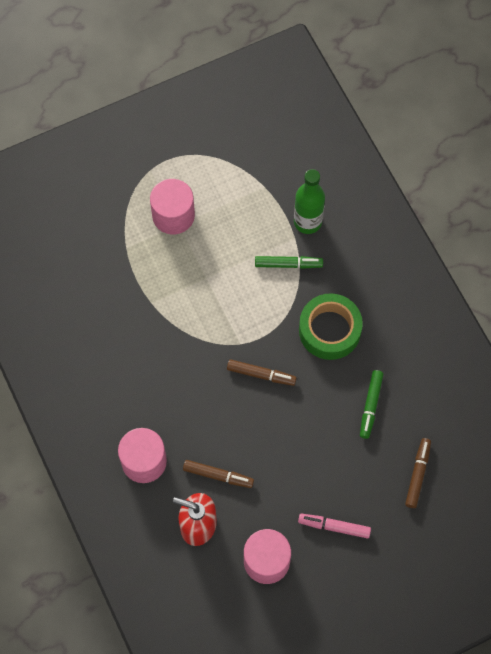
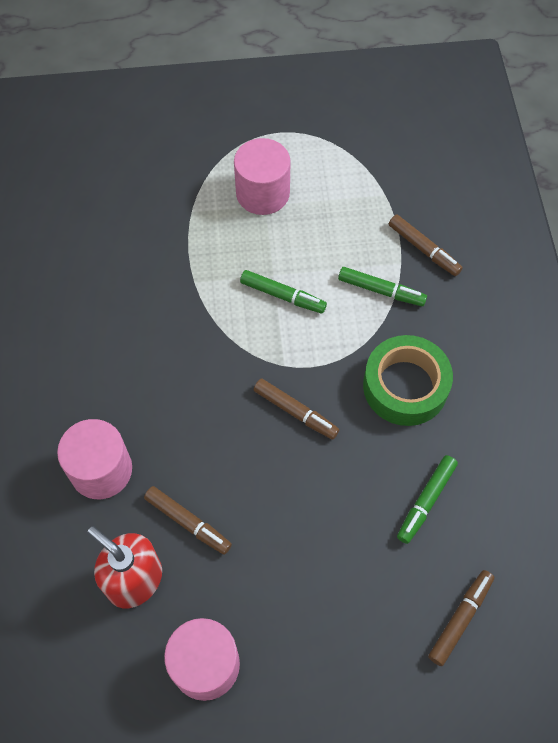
camera: 20 degrees right, 5 degrees down
green bottle [294,169,325,234] -> brown marker [389,214,463,276]
pink marker [298,514,371,539] -> none
none -> green marker [240,270,327,313]

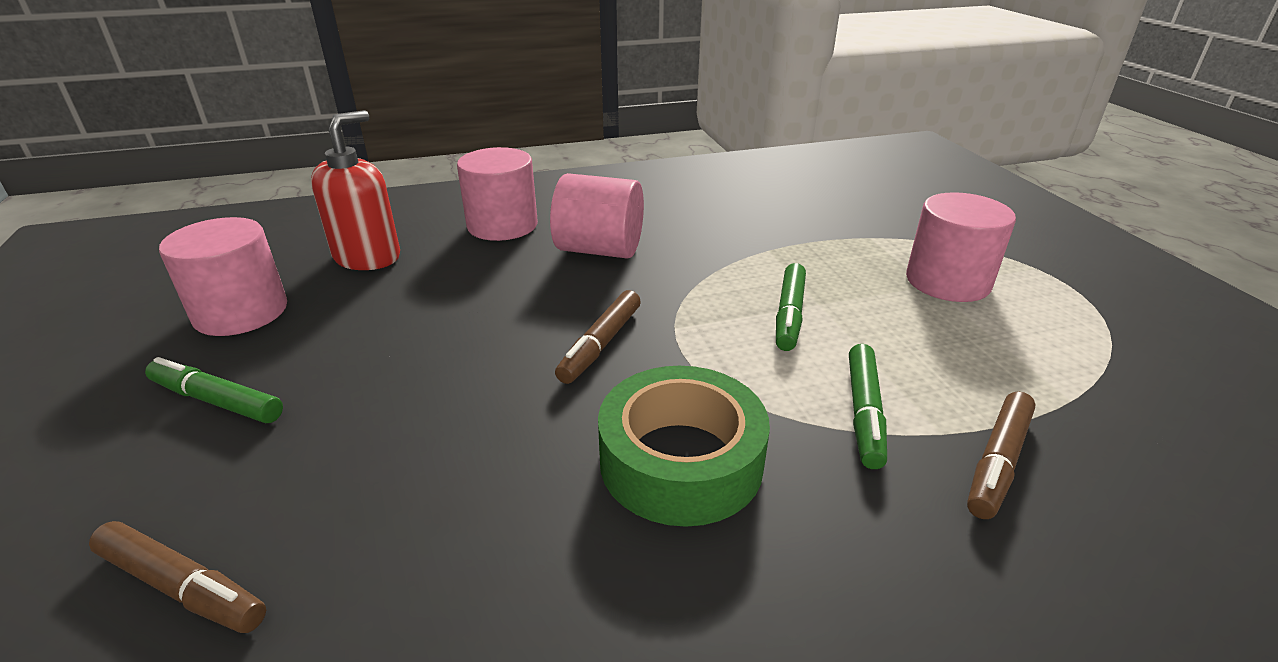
camera: 80 degrees right, 30 degrees down
brown marker [144,486,232,555] -> none
green marker [397,455,458,544] -> green marker moved to [145,357,283,424]
none -> pink cylinder [550,173,644,258]

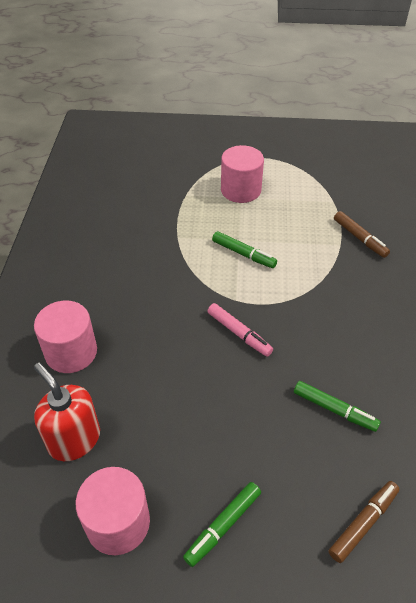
camera: 70 degrees left, 15 degrees up
pink cylinder [550,173,644,258] -> none
brown marker [555,290,641,384] -> pink marker [207,303,273,357]
green tape [598,366,770,527] -> none
green marker [849,344,887,469] -> green marker moved to [294,381,381,432]

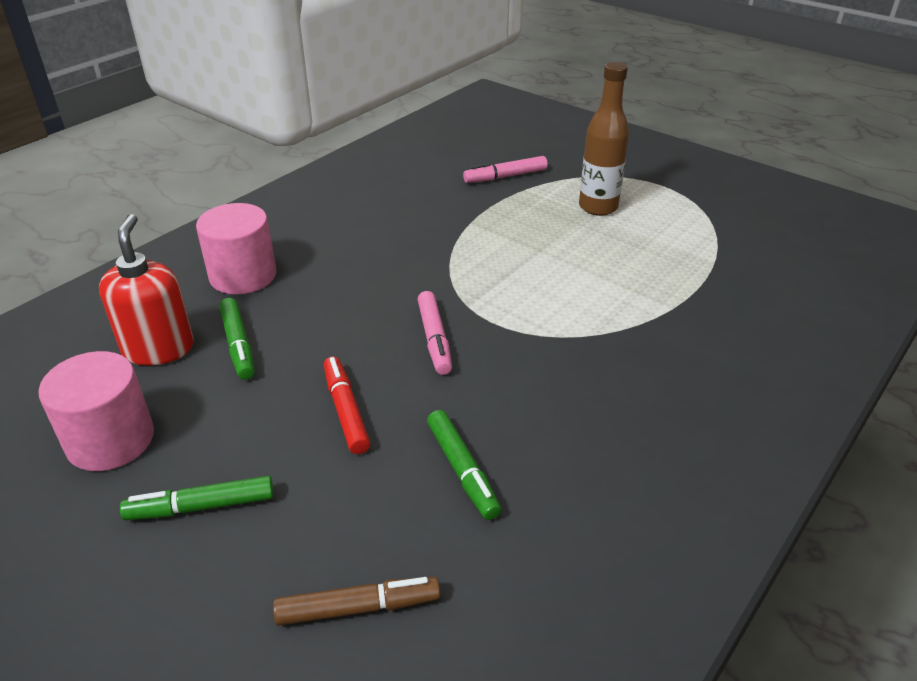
camera: 35 degrees right, 10 degrees down
green marker [212,231,277,268] -> green marker moved to [219,298,255,380]
pink cylinder [221,145,264,203] -> brown bottle [579,62,629,216]
brown marker [334,211,390,258] -> none
none -> red marker [324,357,370,454]
none -> pink marker [463,156,548,183]

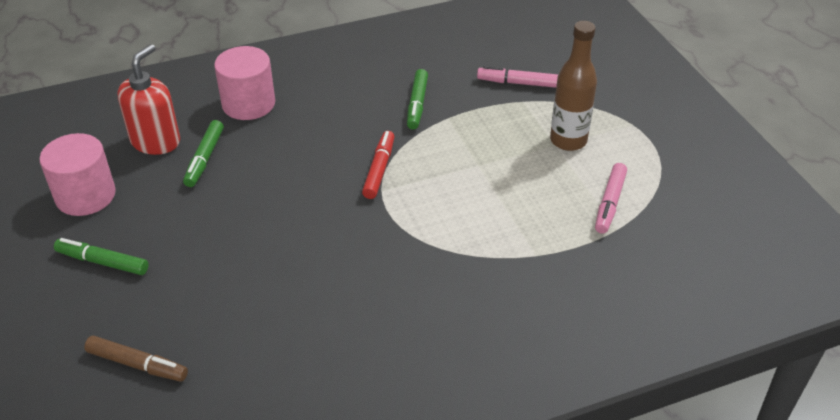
camera: 30 degrees right, 5 degrees up
red marker [324,357,370,454] -> red marker moved to [362,131,395,199]
pink marker [417,291,452,375] -> pink marker moved to [595,163,627,234]
green marker [427,410,501,520] -> green marker moved to [407,69,428,129]

